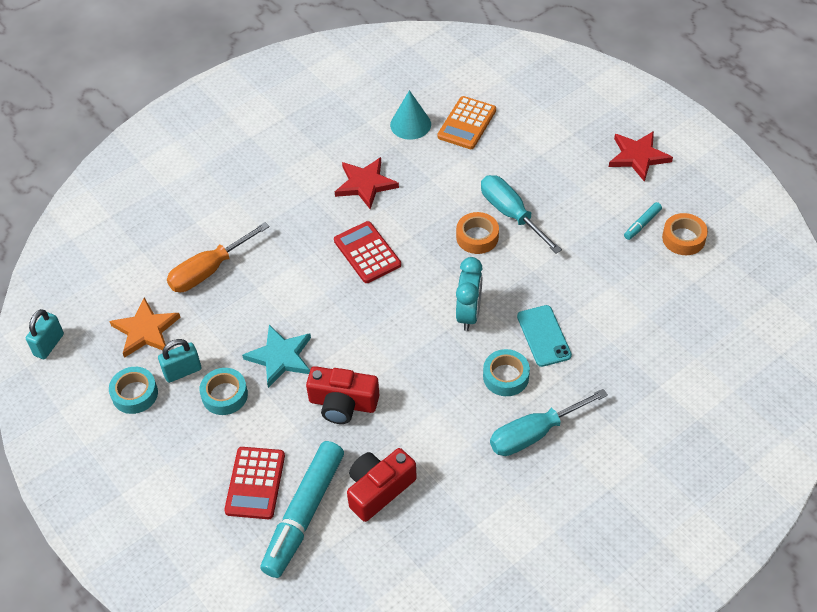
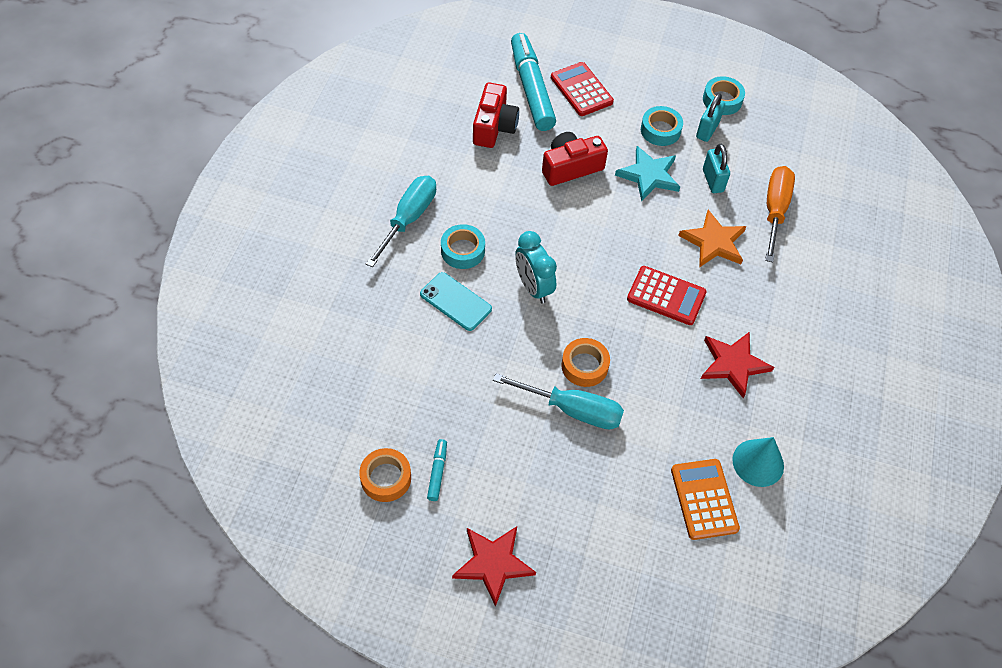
camera: 140 degrees right, 5 degrees up
turquoise padlock [26,309,64,359] -> turquoise padlock moved to [703,144,730,193]
orange star [109,297,181,358] -> orange star moved to [678,210,747,268]

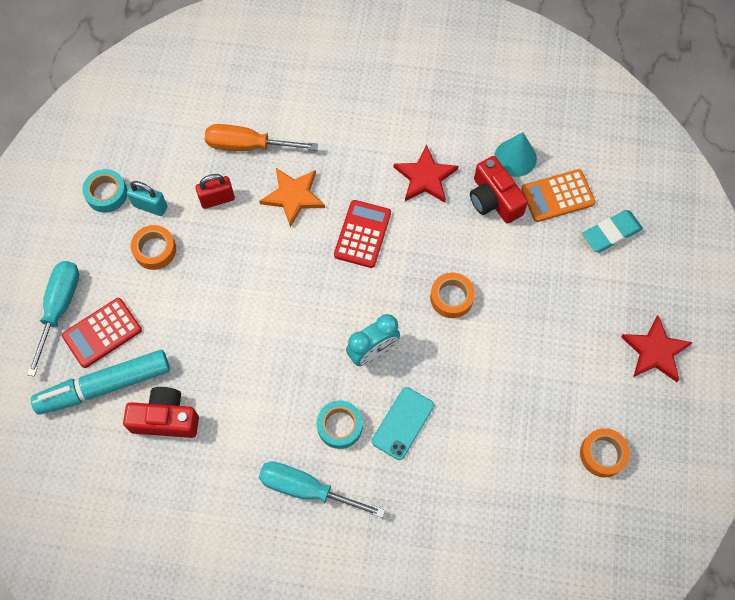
camera: 95 degrees left, 10 degrees up
turquoise marker [427,439,447,501] -> none
turquoise screwdriver [493,373,624,430] -> turquoise screwdriver moved to [27,261,79,377]
red camera [542,132,608,186] -> red camera moved to [470,156,528,224]
turquoise star [615,146,680,201] -> none
turquoise tape [641,106,683,146] -> orange tape [131,225,176,270]
turquoise padlock [703,144,730,193] -> red padlock [195,174,235,209]
none -> turquoise eraser [582,210,643,252]

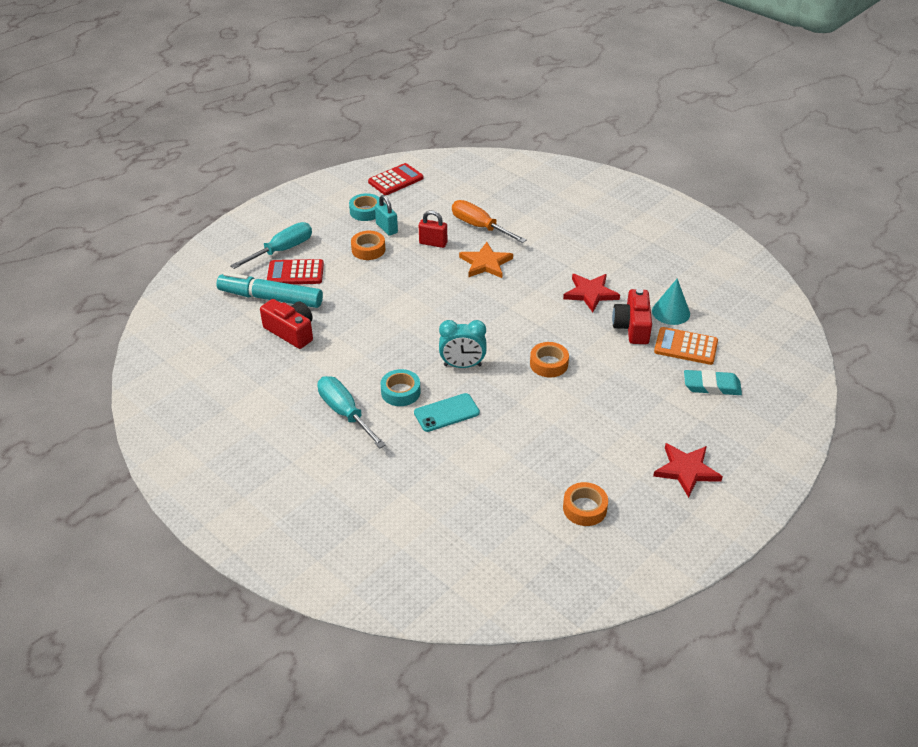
camera: 35 degrees right, 25 degrees down
red calculator [334,200,391,268] -> red calculator moved to [368,163,424,195]

